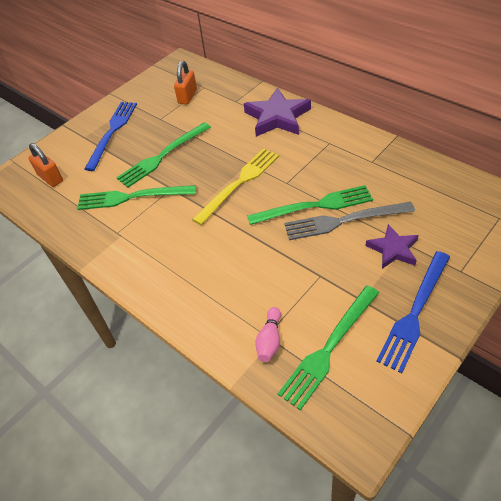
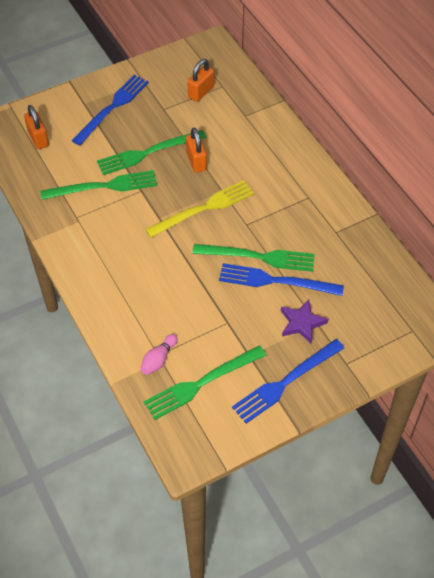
camera: 15 degrees right, 5 degrees up
green fork [77,185,196,210] -> green fork turned 150 degrees clockwise [40,170,157,200]
purple star [244,88,311,137] -> none
grey fork [284,202,415,240] -> blue fork [219,263,344,296]
none -> orange padlock [186,128,207,173]

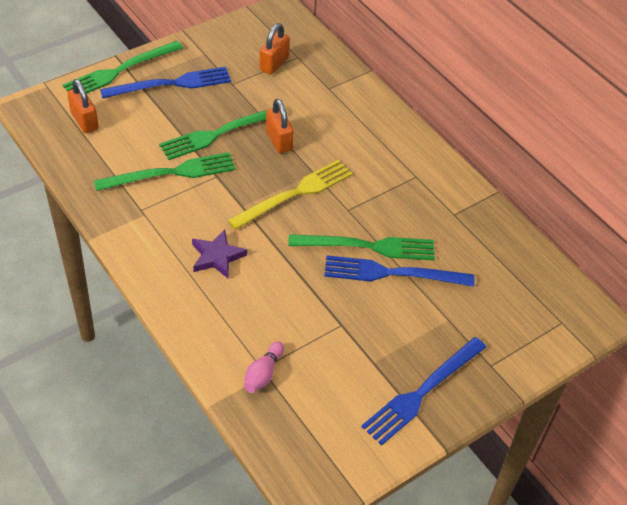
camera: 10 degrees left, 5 degrees down
blue fork [71,75,149,146] -> blue fork turned 45 degrees clockwise [100,67,231,99]
green fork [144,345,266,420] -> green fork moved to [63,41,183,94]
purple star [281,299,328,344] -> purple star moved to [192,229,247,278]

